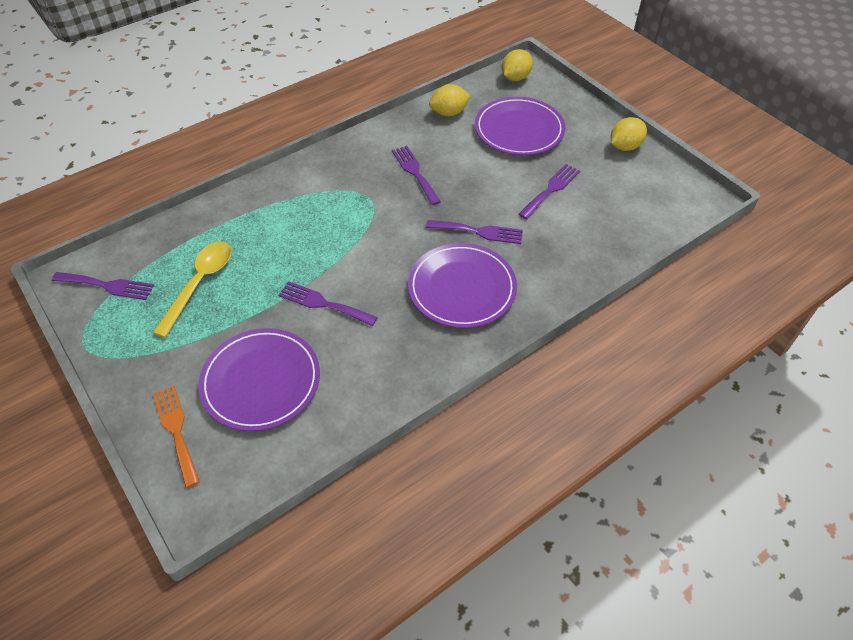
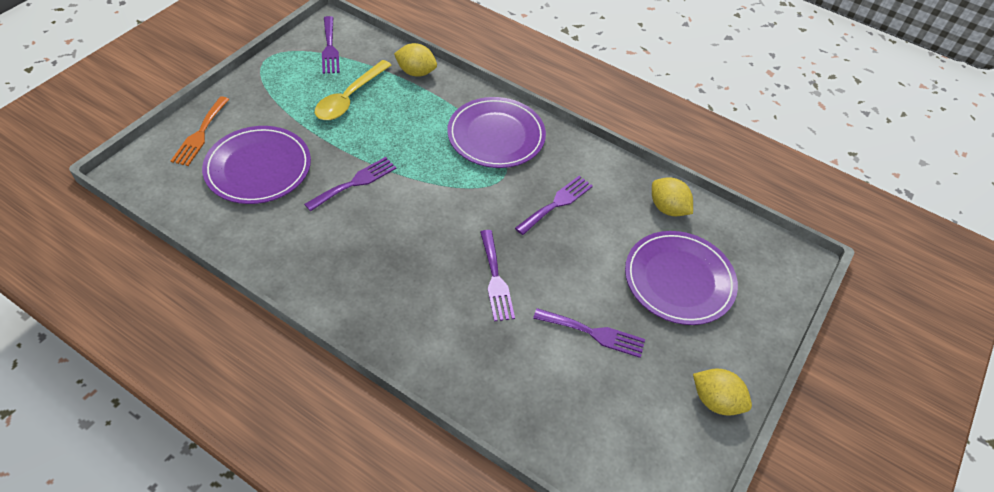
camera: 65 degrees right, 0 degrees up
yellow spoon [152,241,232,338] -> yellow spoon turned 120 degrees clockwise [315,60,392,120]
orange fork [153,385,200,488] -> orange fork turned 150 degrees clockwise [171,96,230,166]
purple fork [279,281,378,326] -> purple fork turned 45 degrees clockwise [304,157,397,211]
purple plate [408,243,517,328] -> purple plate moved to [447,97,546,168]
yellow lemon [502,49,533,81] -> yellow lemon moved to [394,43,437,77]

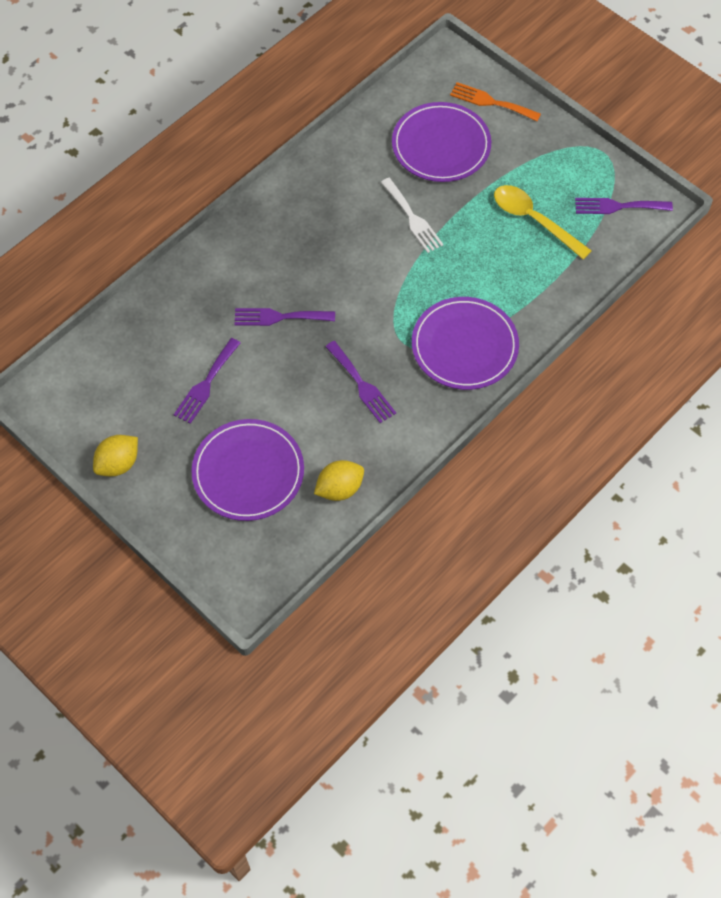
camera: 105 degrees right, 10 degrees up
purple fork [304,157,397,211] -> white fork [380,178,443,253]
yellow lemon [394,43,437,77] -> none

